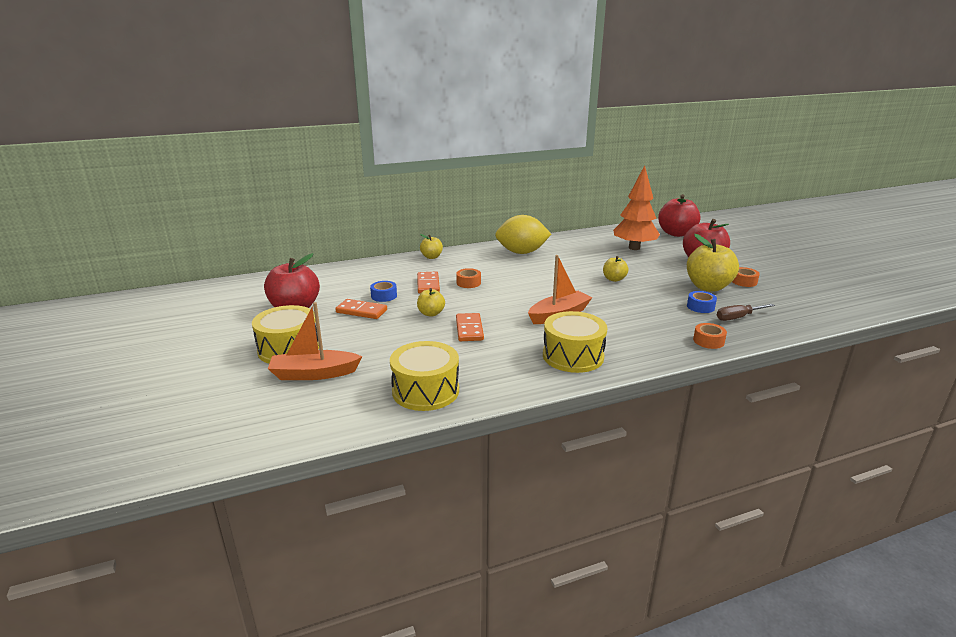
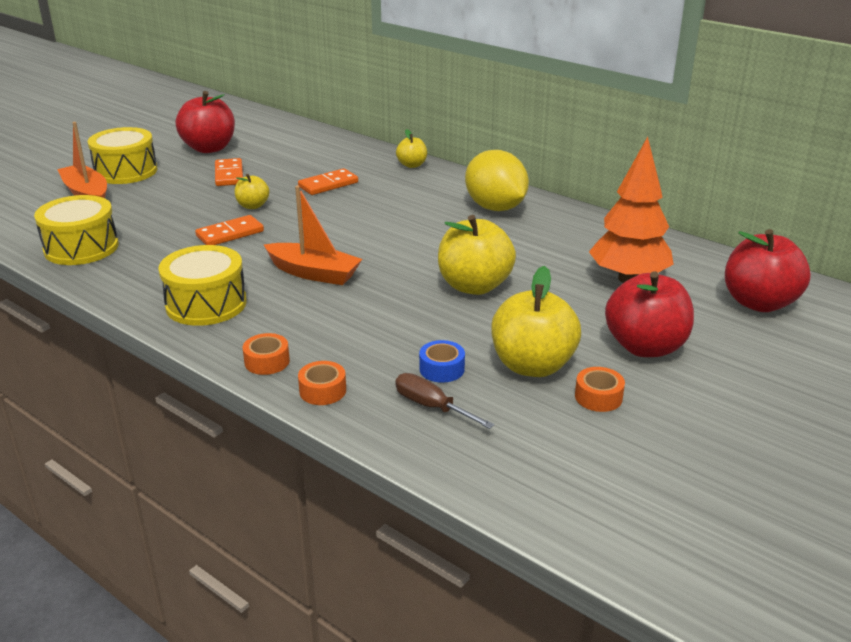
camera: 60 degrees right, 5 degrees up
blue tape [370,281,397,302] -> none
orange tape [456,268,481,288] -> orange tape moved to [243,333,290,375]
yellow apple [603,256,629,282] -> yellow apple [438,215,516,295], size x1.91

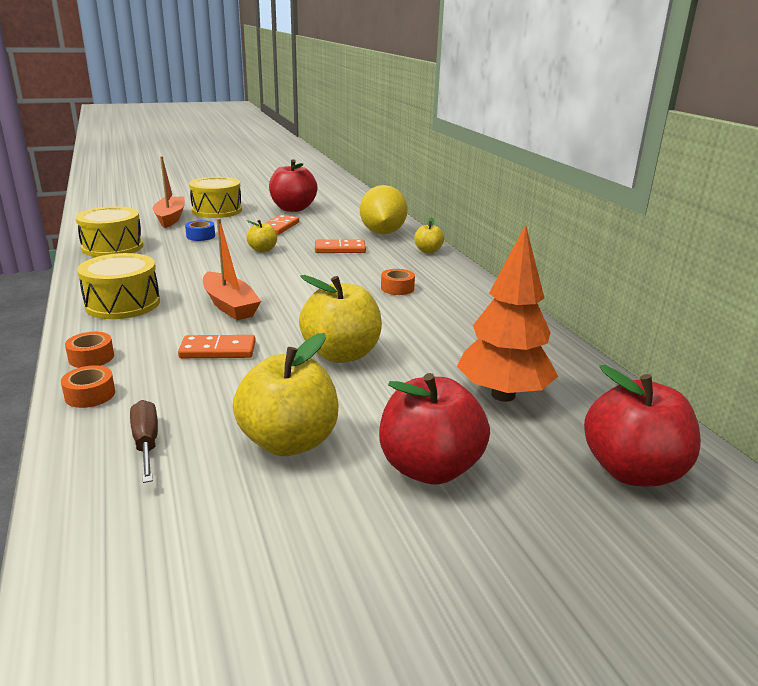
camera: 30 degrees right, 5 degrees down
orange domino [195,215,264,245] -> orange domino moved to [178,335,256,358]
blue tape [419,340,465,383] -> blue tape moved to [185,220,215,241]
yellow lemon [465,150,529,211] -> yellow lemon moved to [360,185,408,234]
orange tape [575,367,625,412] -> orange tape moved to [381,269,415,295]

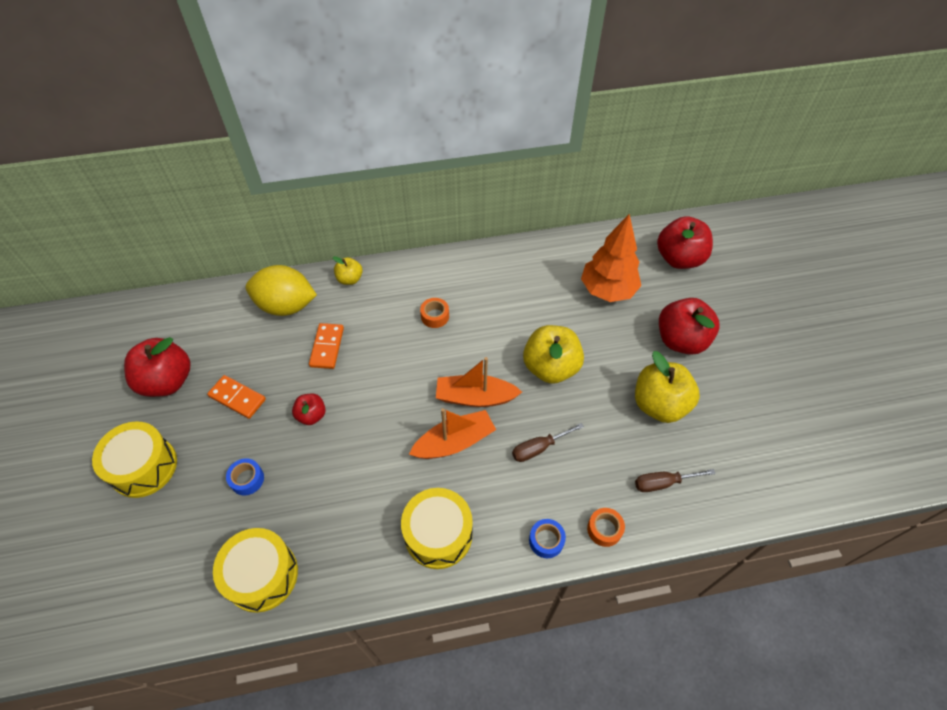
camera: 80 degrees left, 30 degrees up
orange tape [65,332,114,368] -> blue tape [529,519,566,558]
orange boat [153,156,185,228] -> orange boat moved to [436,357,522,407]
orange domino [178,335,256,358] -> brown screwdriver [512,423,584,462]
yellow apple [246,220,277,252] -> red apple [292,394,326,425]

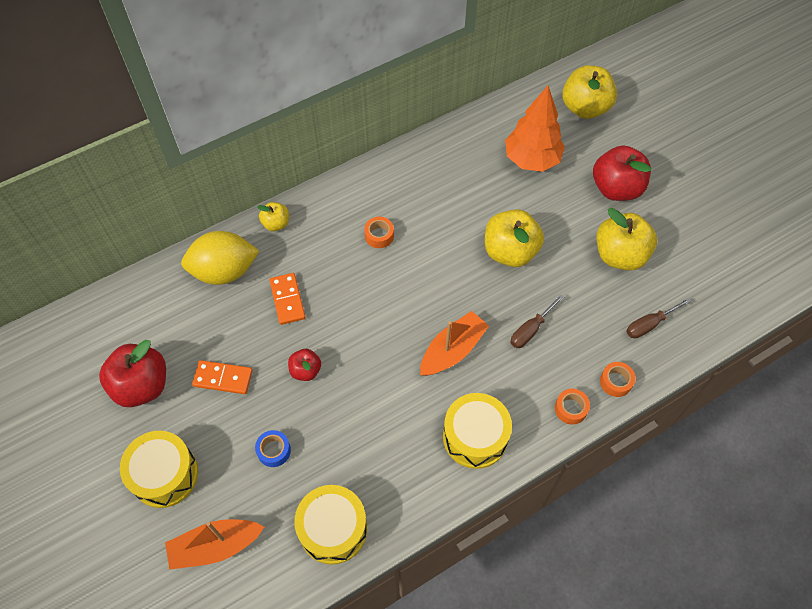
camera: 20 degrees left, 5 degrees up
orange boat [436,357,522,407] -> orange boat moved to [165,519,264,570]
blue tape [529,519,566,558] -> orange tape [555,389,590,425]
red apple [657,216,713,269] -> yellow apple [562,65,617,119]

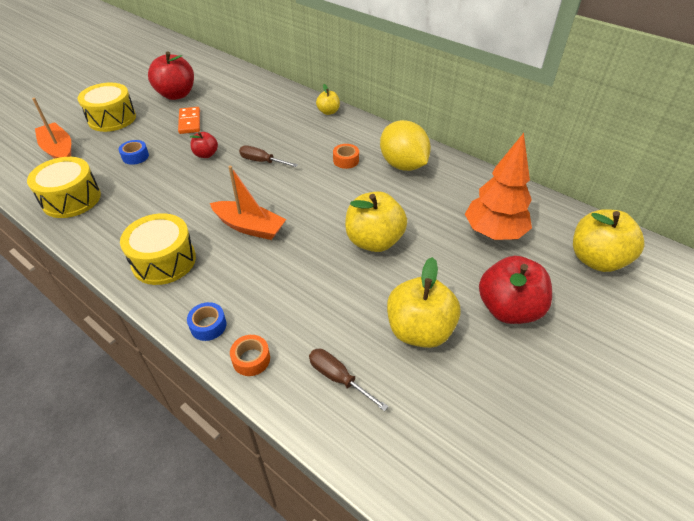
camera: 70 degrees right, 15 degrees down
yellow lemon [181,231,259,285] -> yellow lemon moved to [380,120,431,171]
orange domino [269,273,306,325] -> none
brown screwdriver [510,294,564,348] -> brown screwdriver moved to [239,145,298,167]
orange tape [555,389,590,425] -> blue tape [187,302,226,341]

